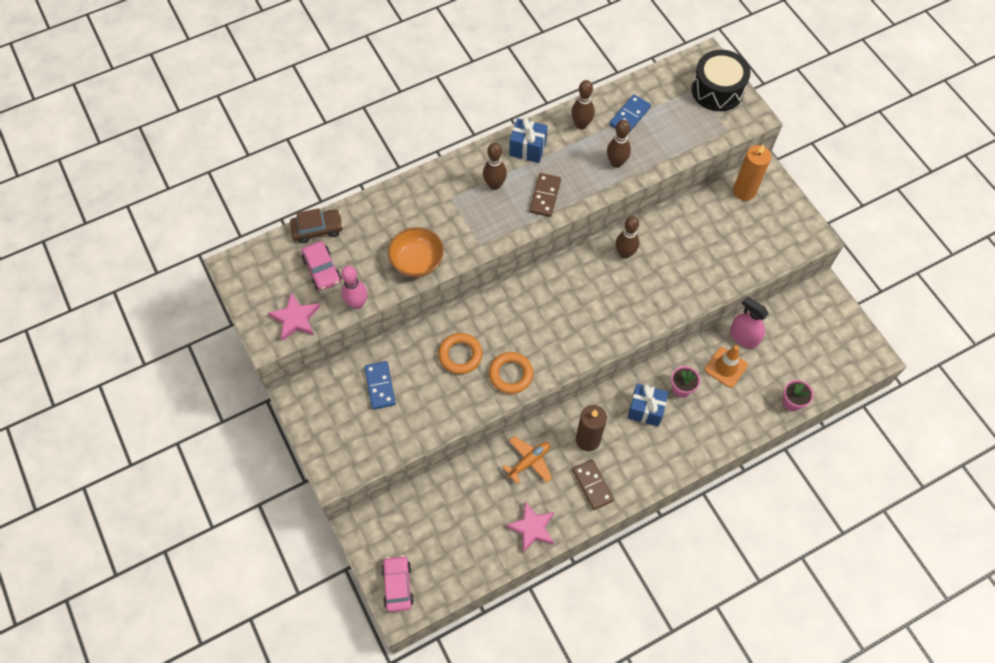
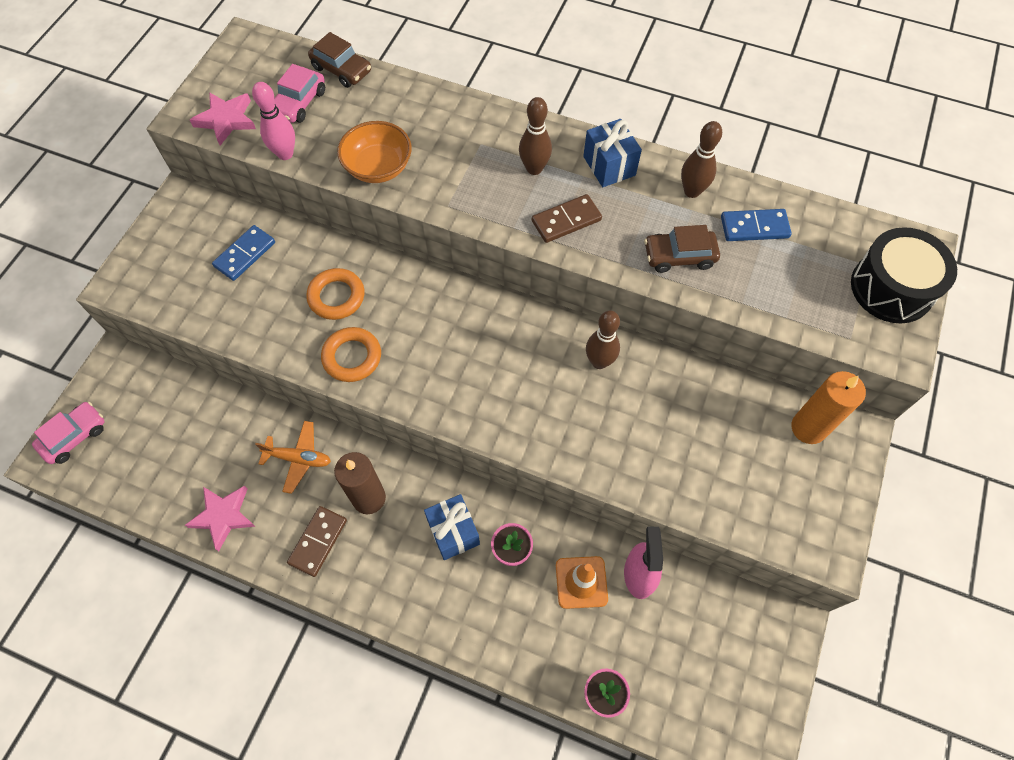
camera: 50 degrees right, 0 degrees up
brown bowling pin [607,120,631,168] -> brown car [644,225,720,273]

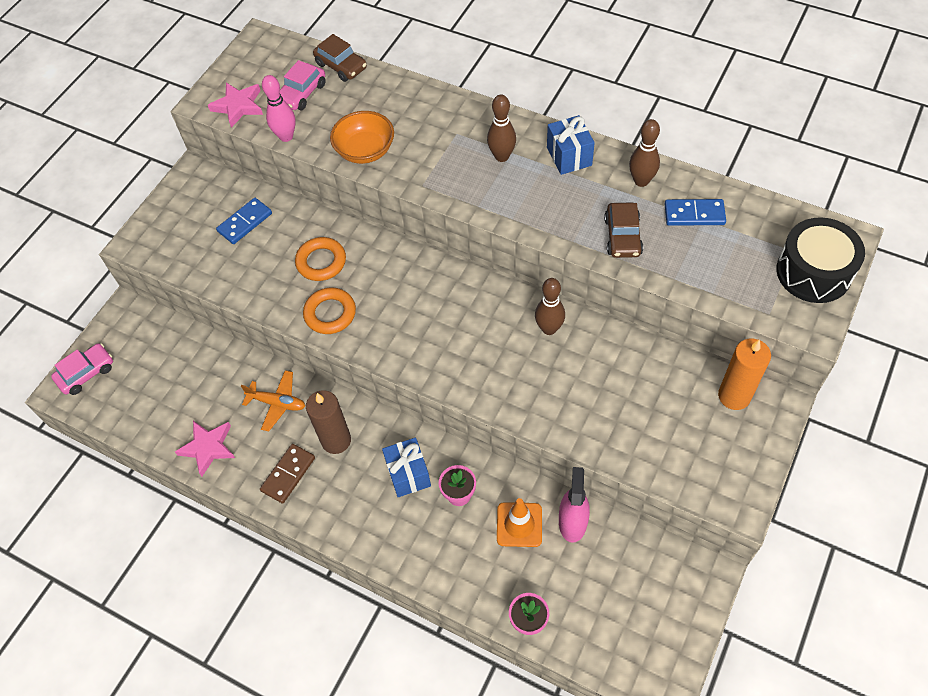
camera: 10 degrees right, 5 degrees down
brown domino [532,194,602,243] -> none
brown car [644,225,720,273] -> brown car turned 90 degrees counterclockwise [604,202,643,258]

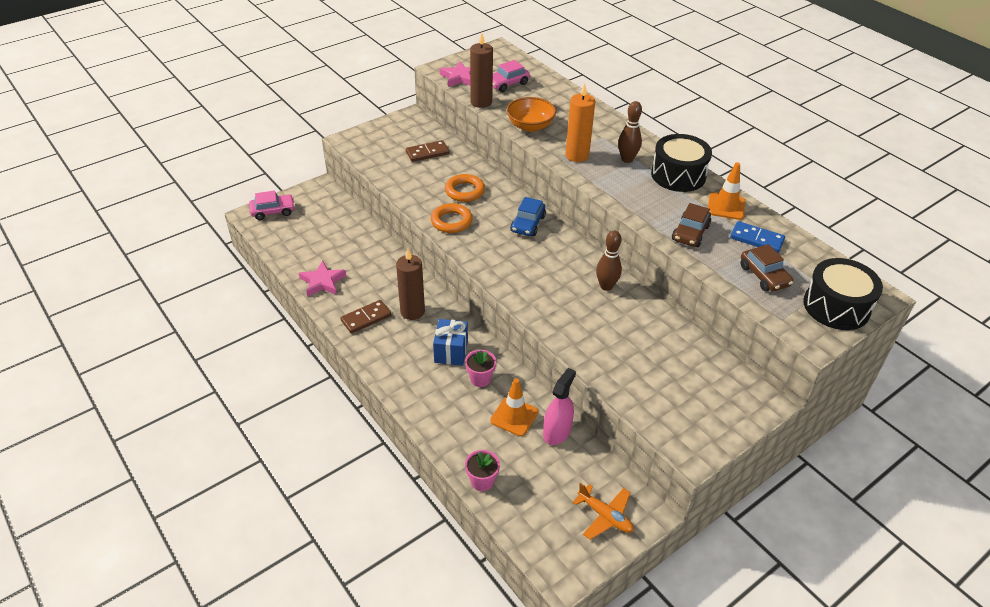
camera: 20 degrees right, 15 degrees down
blue domino [216,198,272,244] -> brown domino [406,140,449,162]
orange plane [241,370,305,432] -> orange plane moved to [572,483,634,540]
pink bowling pin [262,75,296,142] -> brown candle [470,32,493,108]
brown car [313,34,367,82] -> brown car moved to [740,244,793,292]
blue gift [547,115,595,175] -> black drum [651,134,712,192]
brown bowling pin [629,119,660,187] -> orange traffic cone [708,162,745,220]
orange candle [718,339,771,410] -> orange candle moved to [566,83,595,162]
none -> blue car [510,197,546,236]

